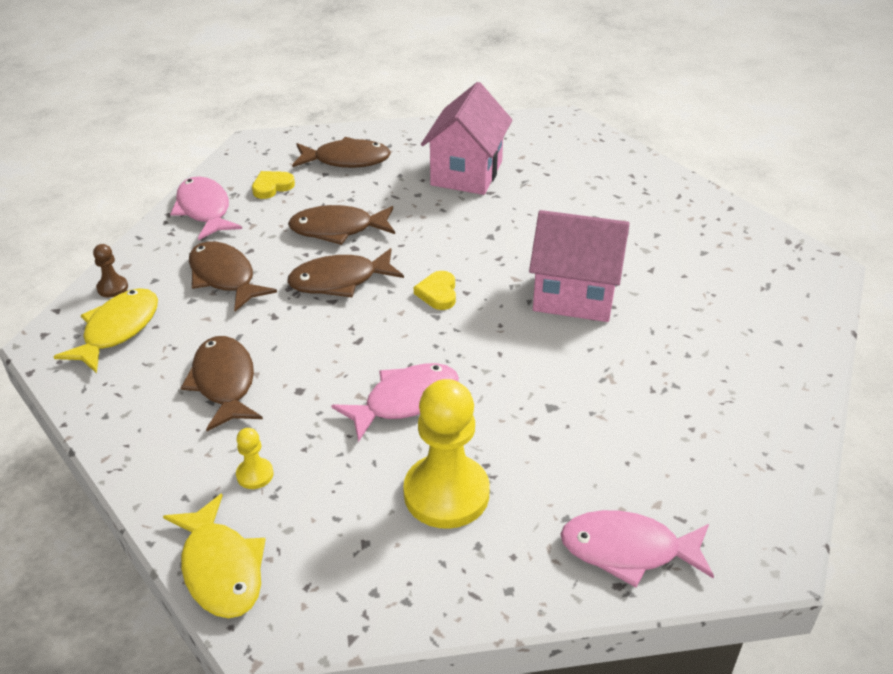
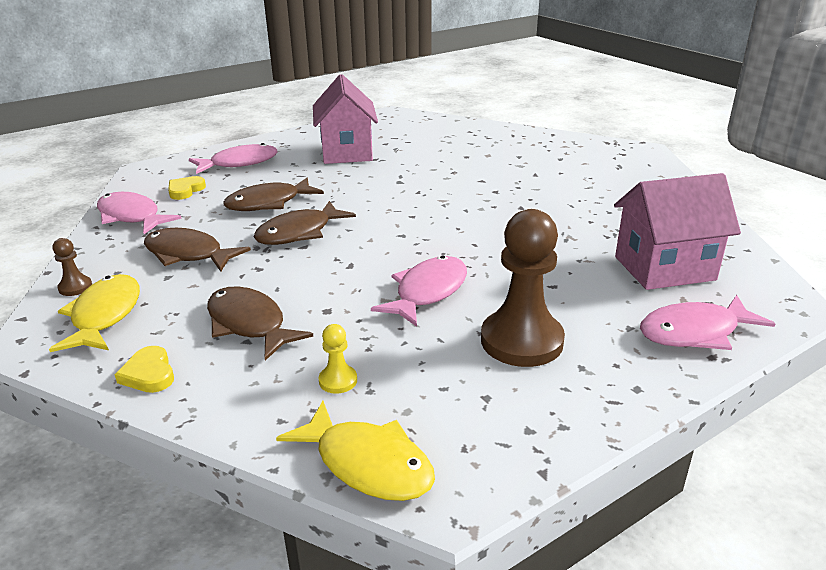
camera: 25 degrees left, 10 degrees down
brown fish [292,137,391,168] -> pink fish [189,143,278,174]
yellow pawn [403,379,490,529] -> brown pawn [481,209,565,367]
yellow heart [414,271,456,310] -> yellow heart moved to [115,346,174,393]
pink house [529,210,630,322] -> pink house moved to [614,173,741,290]

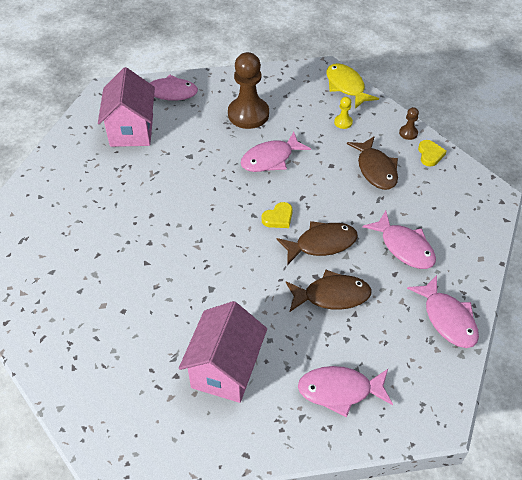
camera: 155 degrees left, 20 degrees up
yellow fish [49,274,140,352] -> none
brown pawn [53,238,92,296] -> brown pawn moved to [399,107,419,140]
brown fish [144,228,251,272] -> pink fish [362,211,436,269]
yellow heart [168,176,206,200] -> yellow heart moved to [262,202,293,228]
pink house [614,173,741,290] -> pink house turned 75 degrees clockwise [98,67,155,147]

